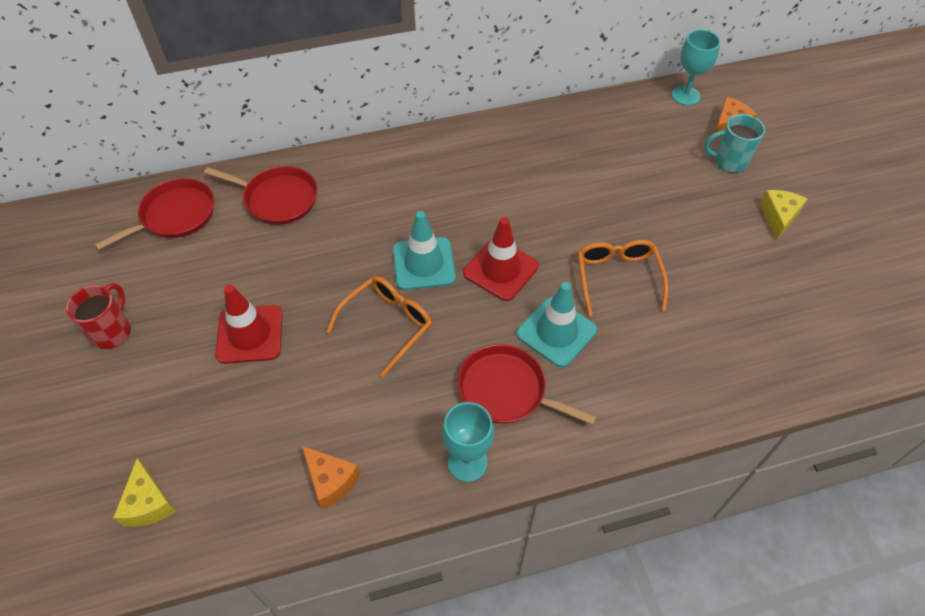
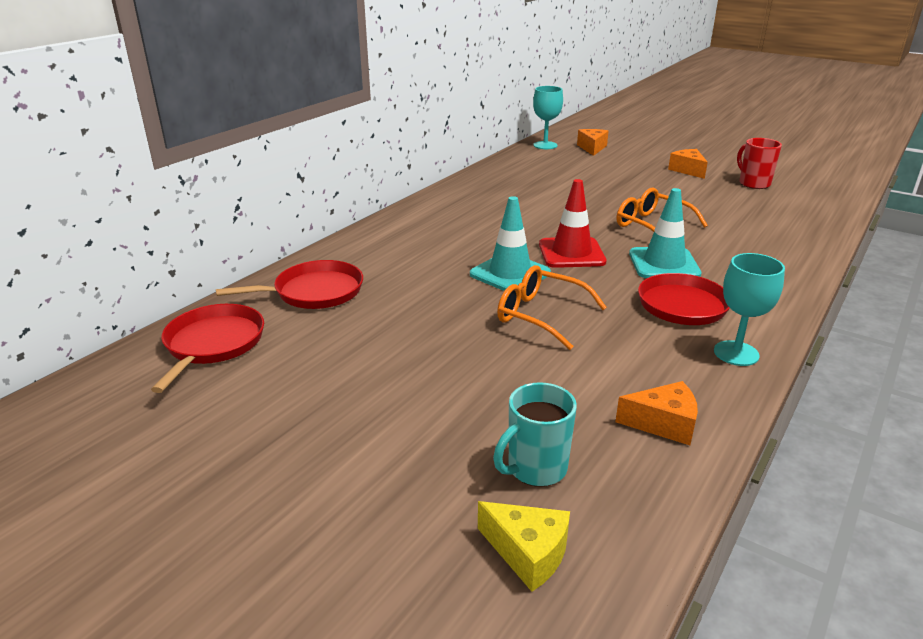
camera: 40 degrees left, 25 degrees down
red mug [66,283,131,349] -> red mug moved to [737,138,782,189]
red traffic cone [215,285,283,364] -> none
orange glasses [326,276,432,377] -> orange glasses turned 60 degrees counterclockwise [497,265,607,350]
turquoise mug [704,114,765,173] -> turquoise mug moved to [493,382,577,487]
yellow cheese [760,190,807,240] -> orange cheese [668,149,708,179]

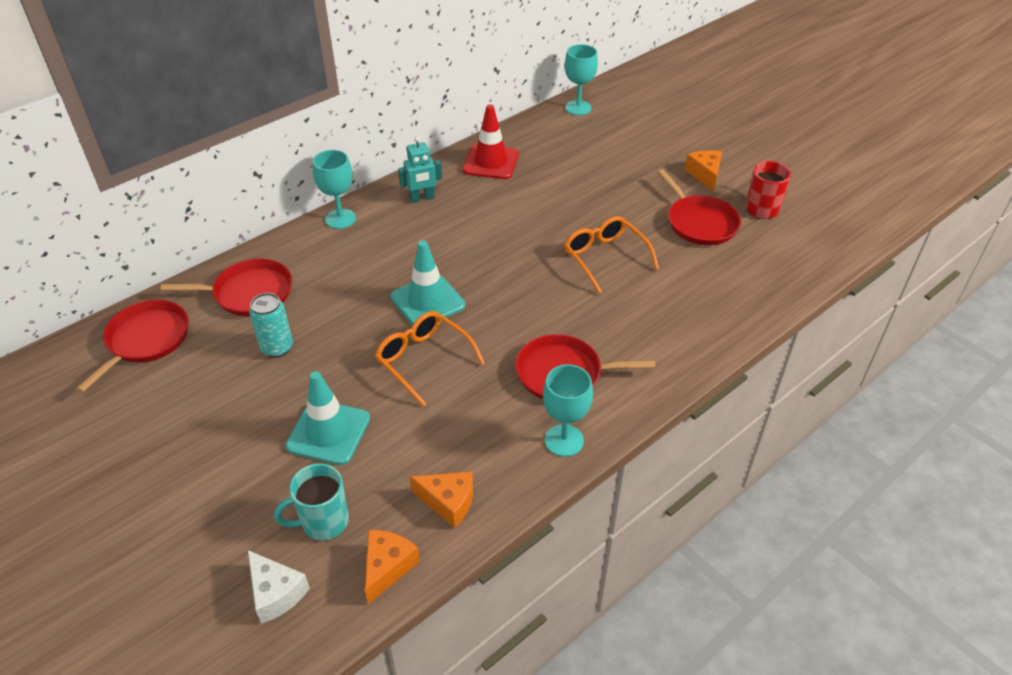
camera: 15 degrees right, 15 degrees up
yellow cheese [478,501,570,592] -> white cheese [248,550,310,624]
red traffic cone [539,179,607,268] -> red traffic cone moved to [462,104,519,179]
orange cheese [577,129,609,156] -> orange cheese moved to [365,530,420,604]
turquoise traffic cone [629,188,702,278] -> turquoise traffic cone moved to [286,371,370,465]
none -> turquoise can [249,293,293,358]
none -> turquoise goblet [313,150,356,229]
none -> turquoise robot [398,136,442,203]
none -> red pan [657,169,741,245]

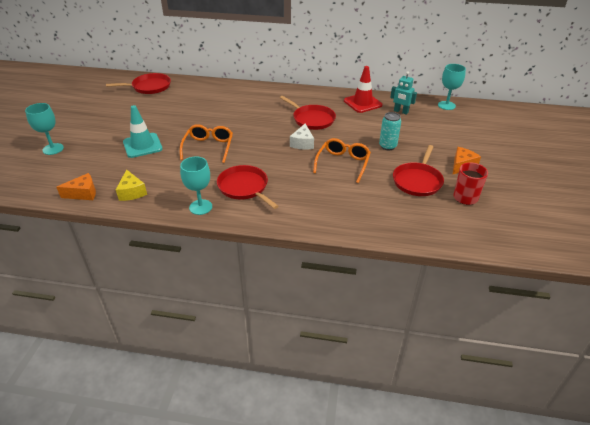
camera: 50 degrees right, 5 degrees down
red pan [161,259,292,316] -> red pan moved to [280,96,336,130]
white cheese [248,550,310,624] -> white cheese moved to [290,124,314,150]
turquoise can [249,293,293,358] -> turquoise can moved to [379,112,401,150]
turquoise mug [274,463,349,540] -> none
turquoise goblet [313,150,356,229] -> turquoise goblet moved to [25,103,64,155]
turquoise traffic cone [391,240,465,325] -> none
turquoise robot [398,136,442,203] -> turquoise robot moved to [390,71,417,115]
orange cheese [410,471,473,528] -> yellow cheese [116,169,147,201]

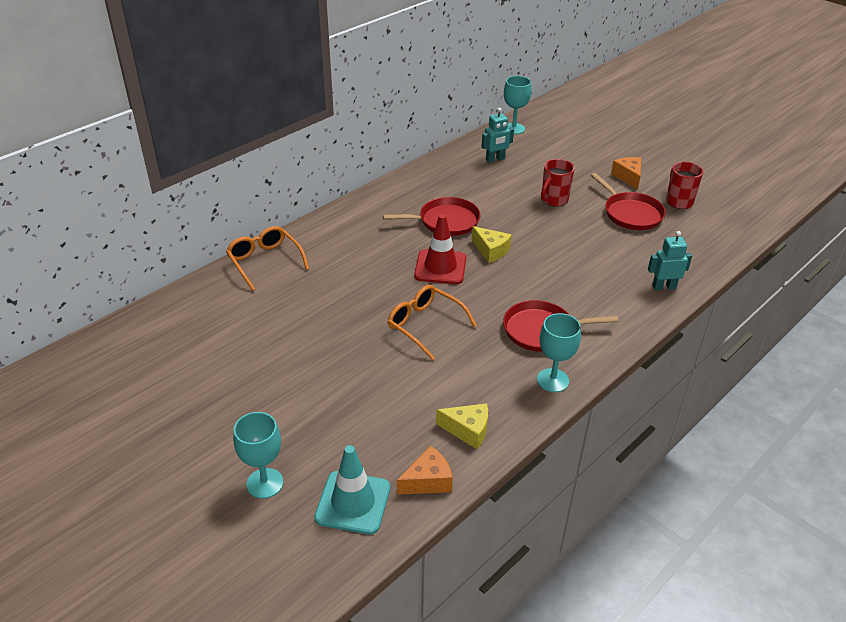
camera: 55 degrees left, 0 degrees up
orange cheese [56,173,96,200] -> orange cheese turned 45 degrees clockwise [397,446,453,495]
red pan [106,73,171,94] -> none
turquoise traffic cone [123,105,163,158] -> turquoise traffic cone moved to [314,445,390,534]
white cheese [290,124,314,150] -> yellow cheese [472,226,511,263]
orange glasses [313,138,371,183] -> orange glasses moved to [226,226,309,291]
red traffic cone [344,66,382,113] -> red traffic cone moved to [414,214,466,284]
turquoise can [379,112,401,150] -> red mug [541,159,575,207]
none -> turquoise robot [648,231,692,290]

